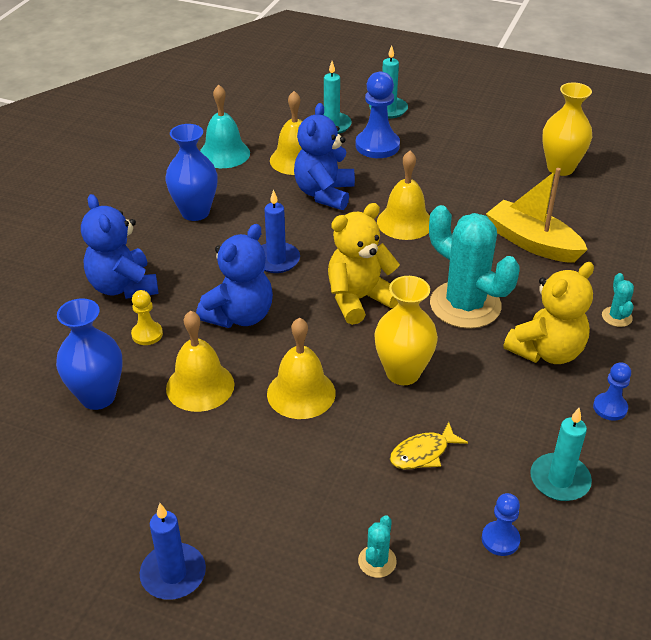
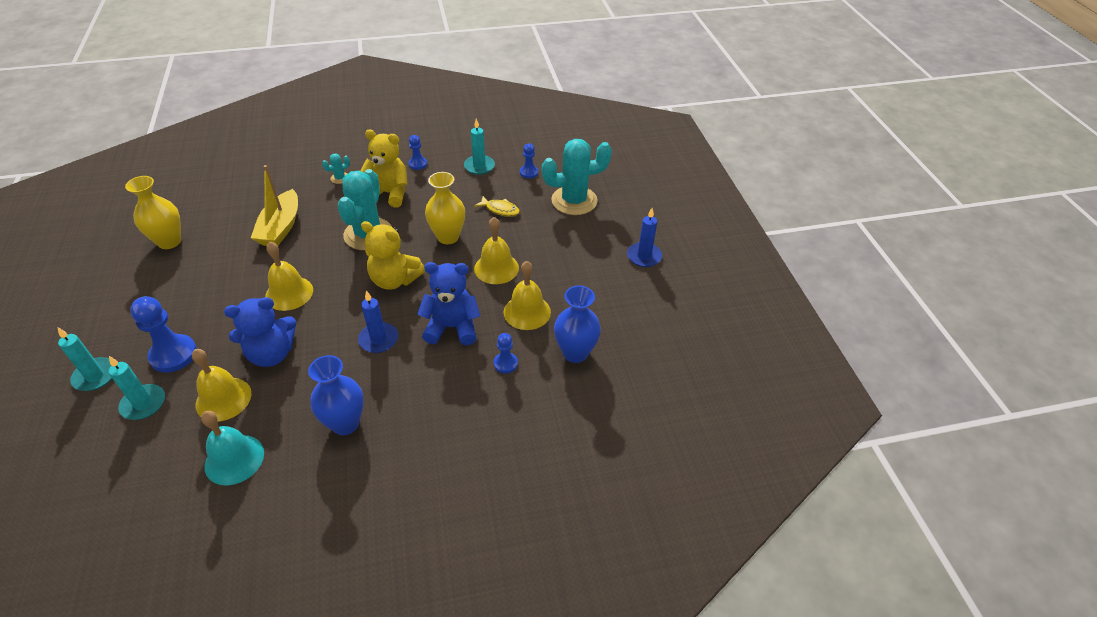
camera: 125 degrees left, 5 degrees up
blue teddy bear [81,194,159,299] -> none
yellow pawn [131,290,163,345] -> blue pawn [494,333,518,374]
turquoise cactus [358,515,397,578] -> turquoise cactus [542,139,612,215], size x2.40

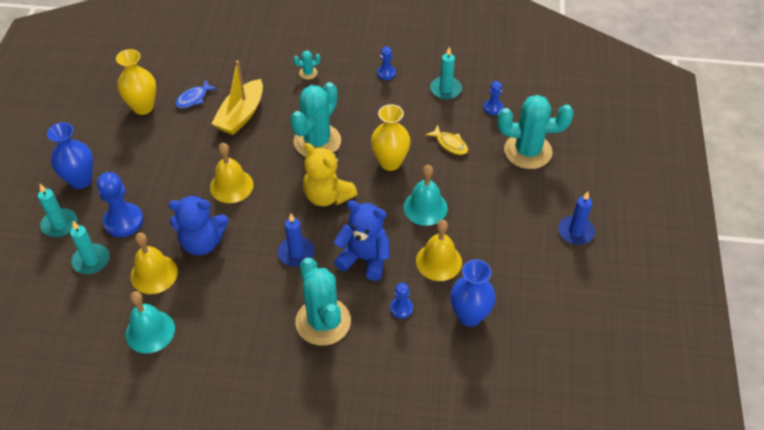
camera: 20 degrees right, 5 degrees up
blue vase [308,355,364,435] -> blue vase moved to [47,122,94,189]
yellow teddy bear [360,130,408,207] -> none
yellow bell [474,217,519,284] -> turquoise bell [403,165,448,226]
none -> blue fish [175,80,217,108]
none -> turquoise cactus [295,258,351,346]

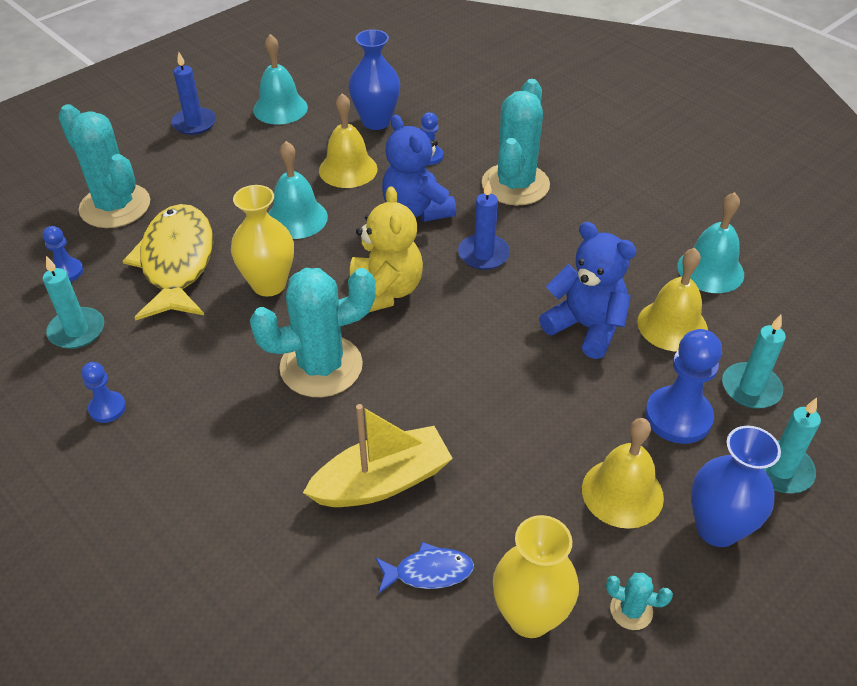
camera: 140 degrees left, 5 degrees down
yellow bell [210,143,254,203] -> yellow bell moved to [582,418,664,529]
turquoise cactus [293,50,321,79] -> turquoise cactus moved to [606,573,673,630]
yellow fish [425,125,468,155] -> yellow fish [123,204,213,321], size x2.19
none -> turquoise bell [253,34,308,125]

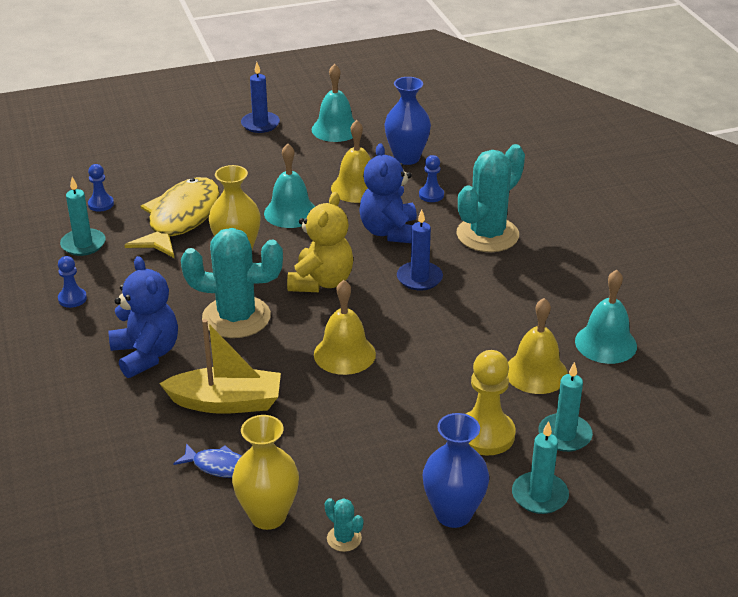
camera: 25 degrees right, 10 degrees down
turquoise cactus [58,104,150,228] -> none
blue teddy bear [539,222,637,359] -> blue teddy bear moved to [109,256,178,378]
yellow bell [582,418,664,529] -> yellow bell moved to [314,280,376,375]
blue pawn [645,329,722,444] -> yellow pawn [466,350,516,455]

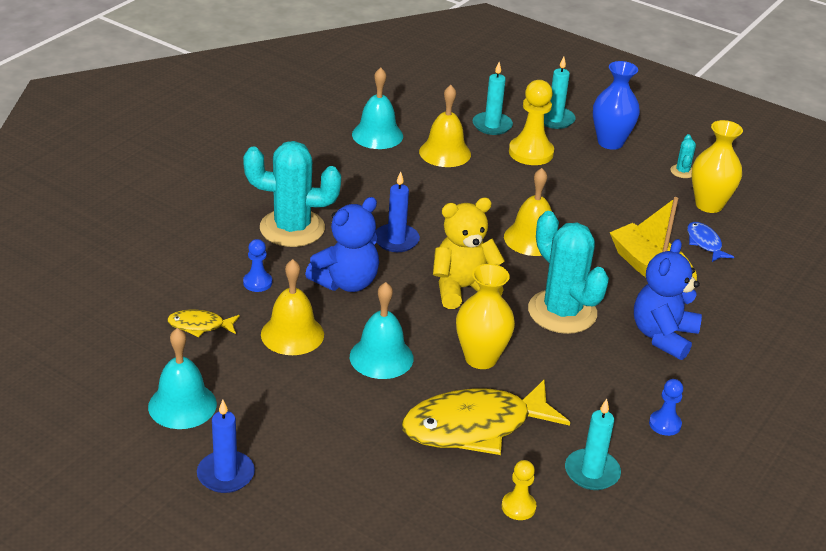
camera: 130 degrees left, 0 degrees up
blue pawn [88,164,114,212] -> yellow pawn [502,460,536,520]
blue vase [384,77,431,165] -> yellow fish [167,310,240,337]

